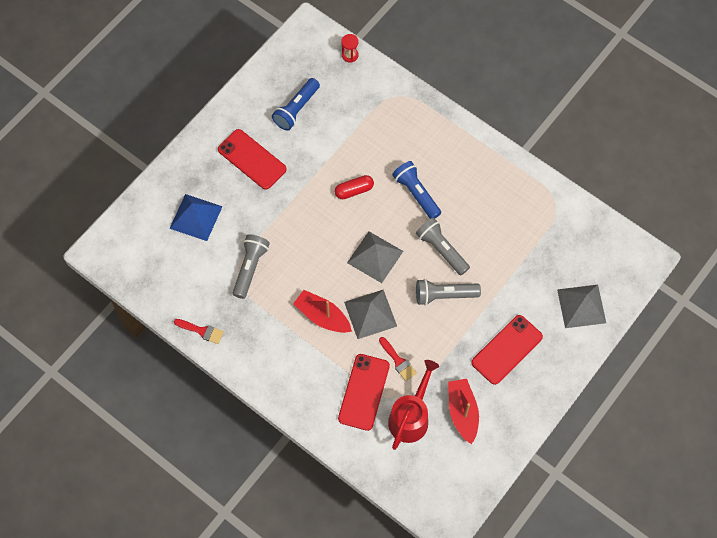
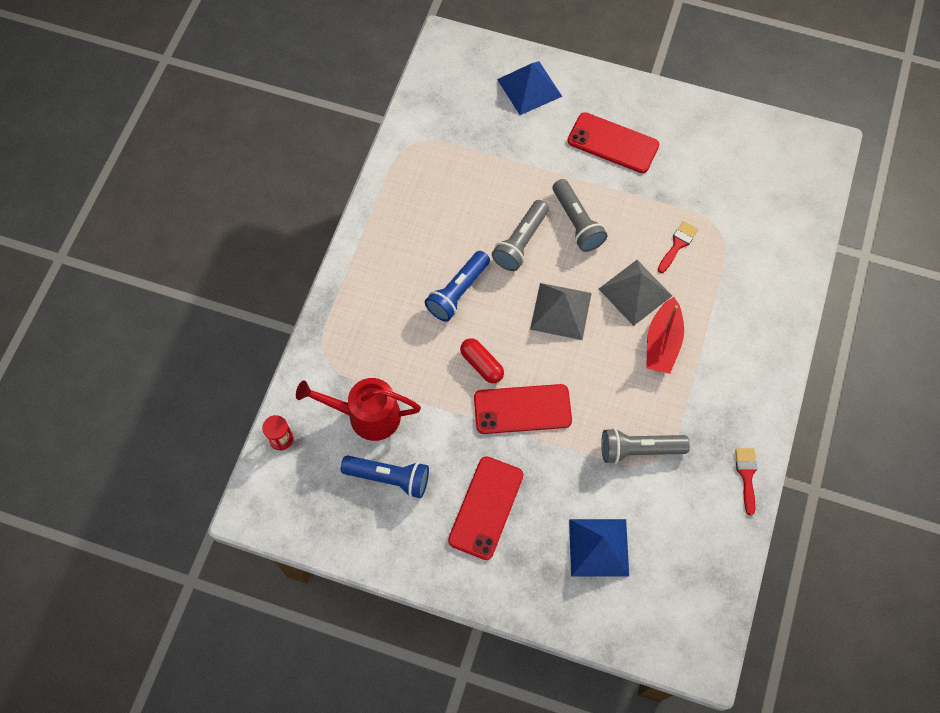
camera: 110 degrees left, 0 degrees up
red phone [338,354,390,431] -> red phone moved to [474,384,572,434]
red watering can [388,360,439,450] -> red watering can moved to [296,378,421,441]
red boat [448,379,479,444] -> none
grey pyramid [557,285,606,328] -> blue pyramid [497,61,563,115]

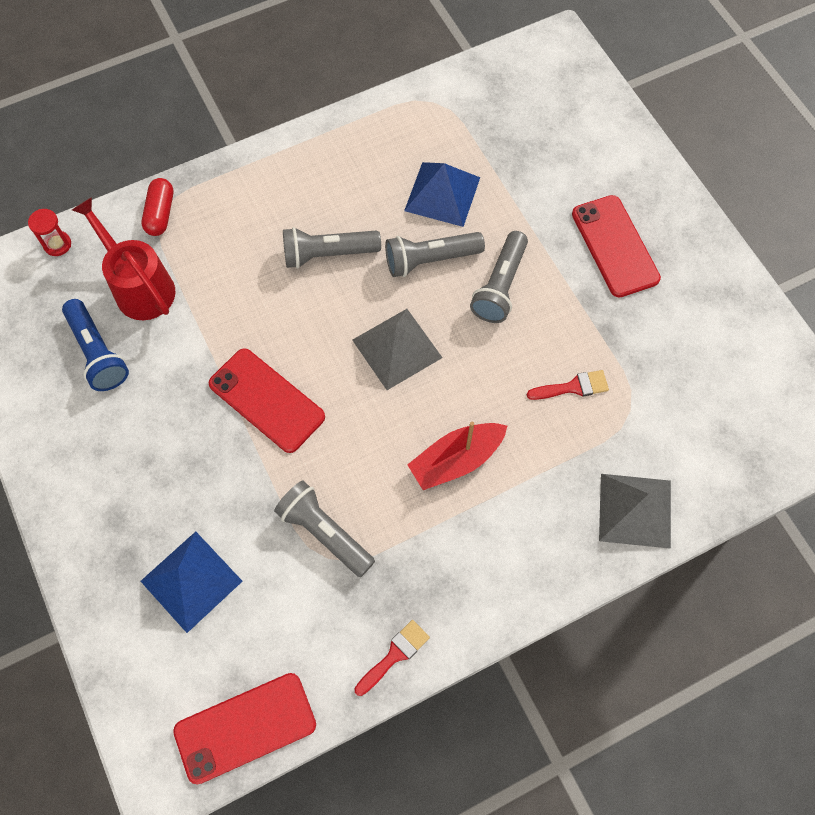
camera: 45 degrees right, 0 degrees up
blue flashlight [425,251,490,322] -> grey flashlight [283,227,381,269]
red phone [448,456,524,560] -> red phone moved to [173,673,316,784]
red capsule [460,338,504,383] -> red capsule moved to [141,178,173,236]
blue pyramid [497,61,563,115] -> blue pyramid moved to [404,162,480,227]
grey pyramid [599,260,672,326] -> grey pyramid moved to [599,474,671,549]

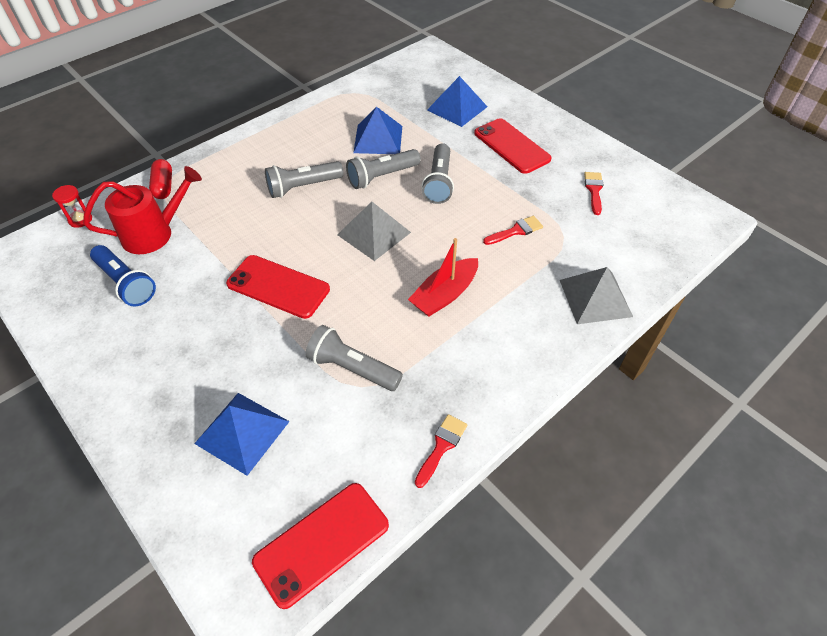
camera: 15 degrees left, 15 degrees down
red watering can [72,197,175,320] -> red watering can turned 120 degrees clockwise [83,166,202,254]
none -> blue pyramid [427,76,487,127]
none -> red brush [584,172,603,215]

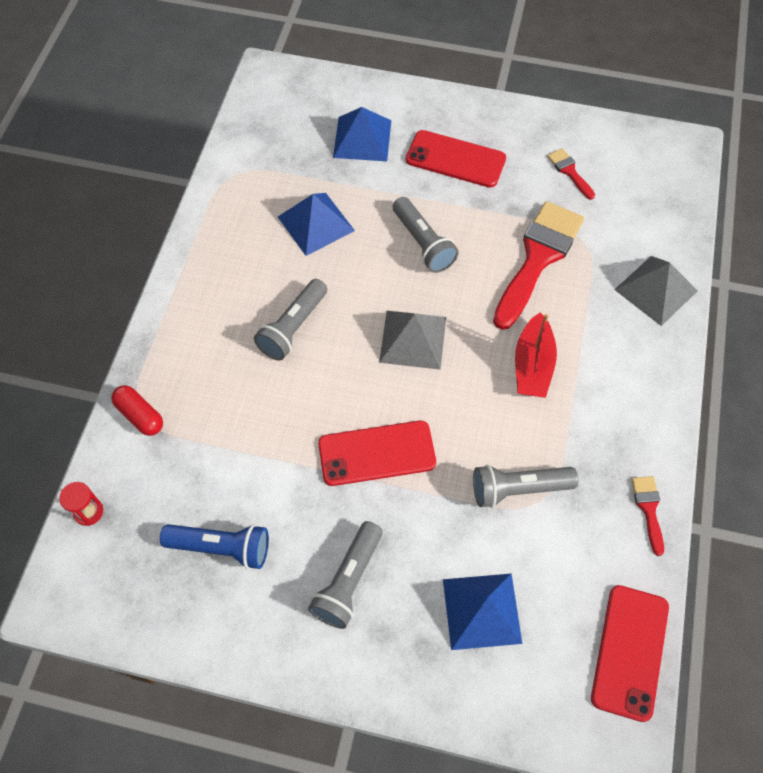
camera: 35 degrees left, 10 degrees up
red watering can [83,166,202,254] -> none
grey flashlight [346,149,421,189] -> grey flashlight moved to [308,521,382,629]
red brush [483,216,543,245] -> red brush [493,201,584,330], size x2.23

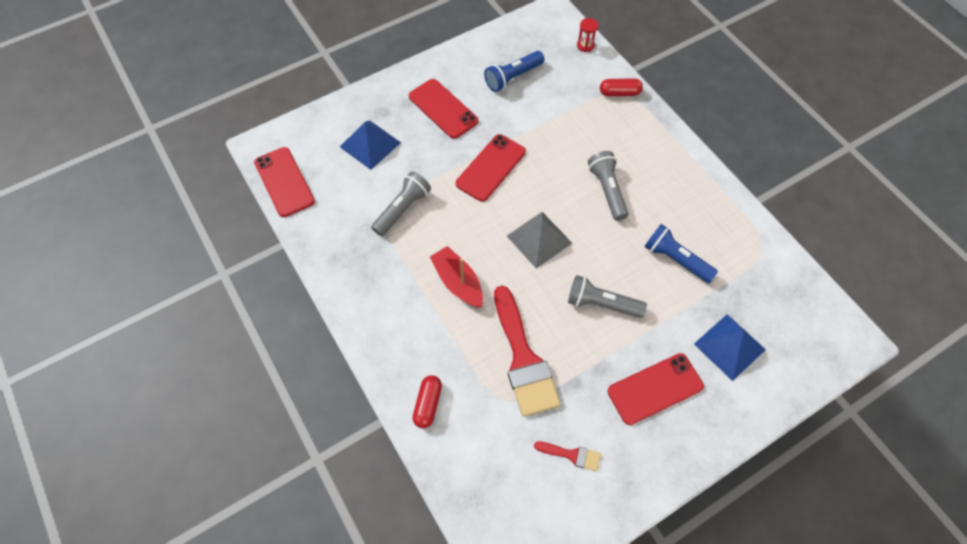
camera: 135 degrees right, 0 degrees up
blue pyramid [278,193,355,256] -> blue flashlight [644,224,718,283]
grey flashlight [308,521,382,629] -> red phone [409,79,478,139]
grey pyramid [614,256,698,326] -> red capsule [413,375,442,428]
red brush [631,476,664,556] -> none

